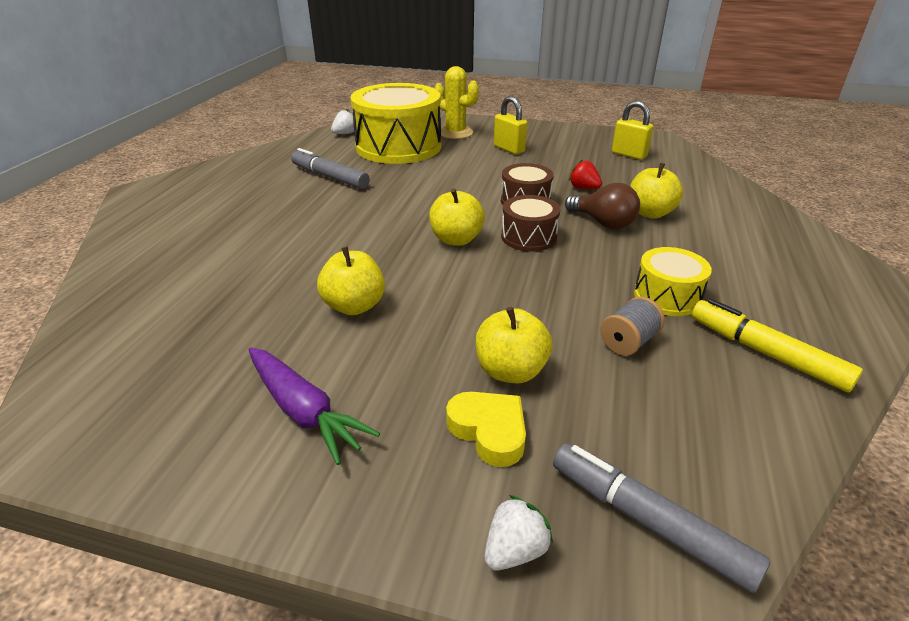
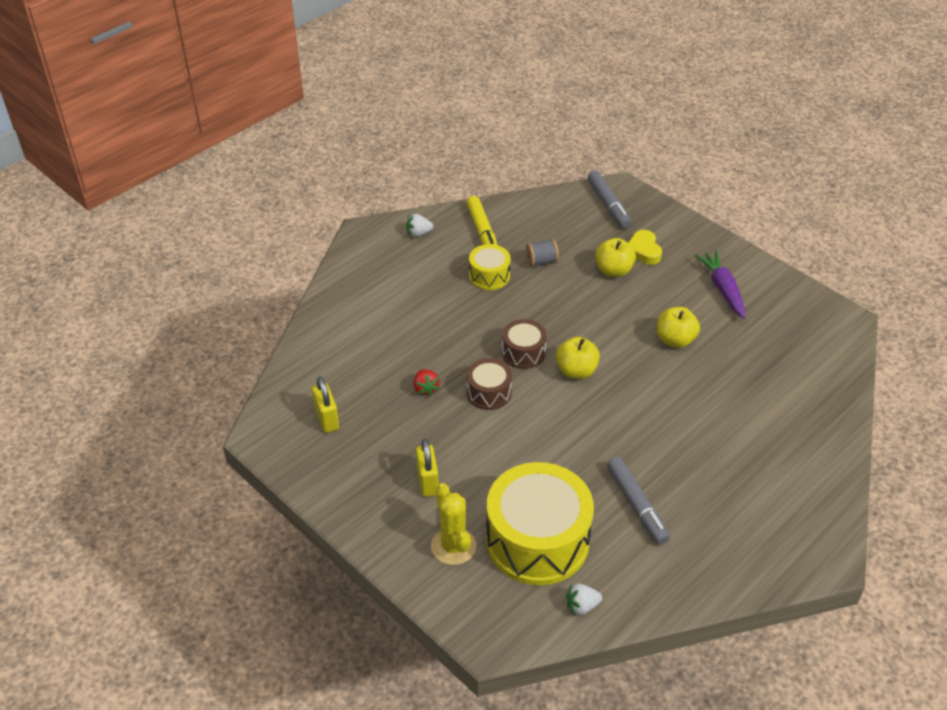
camera: 150 degrees left, 10 degrees up
white strawberry [485,495,553,570] -> white strawberry moved to [406,214,433,237]
brown light bulb [565,183,640,229] -> none
yellow apple [630,163,683,219] -> none

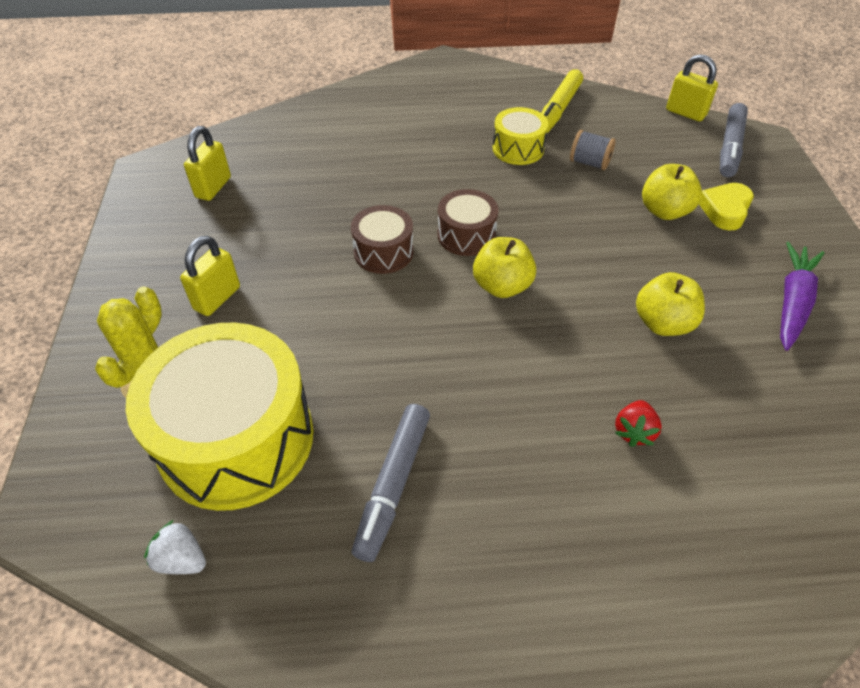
camera: 40 degrees right, 5 degrees up
white strawberry [406,214,433,237] -> none
red strawberry [414,369,440,397] -> red strawberry moved to [615,400,662,447]
none -> yellow padlock [666,54,718,122]

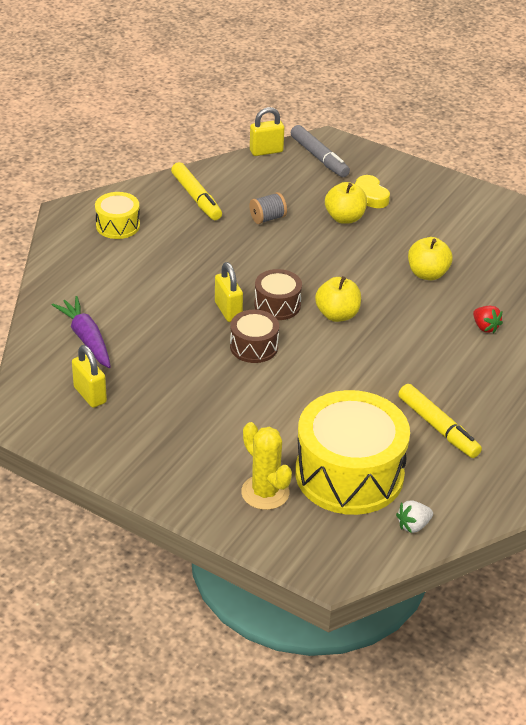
camera: 55 degrees left, 10 degrees down
yellow padlock [180,236,240,316] -> yellow padlock moved to [215,262,243,322]
grey marker [352,404,430,562] -> yellow marker [398,384,482,458]
yellow drum [493,107,548,165] -> yellow drum moved to [95,192,140,239]
purple carrot [780,242,825,351] -> purple carrot moved to [52,296,111,368]

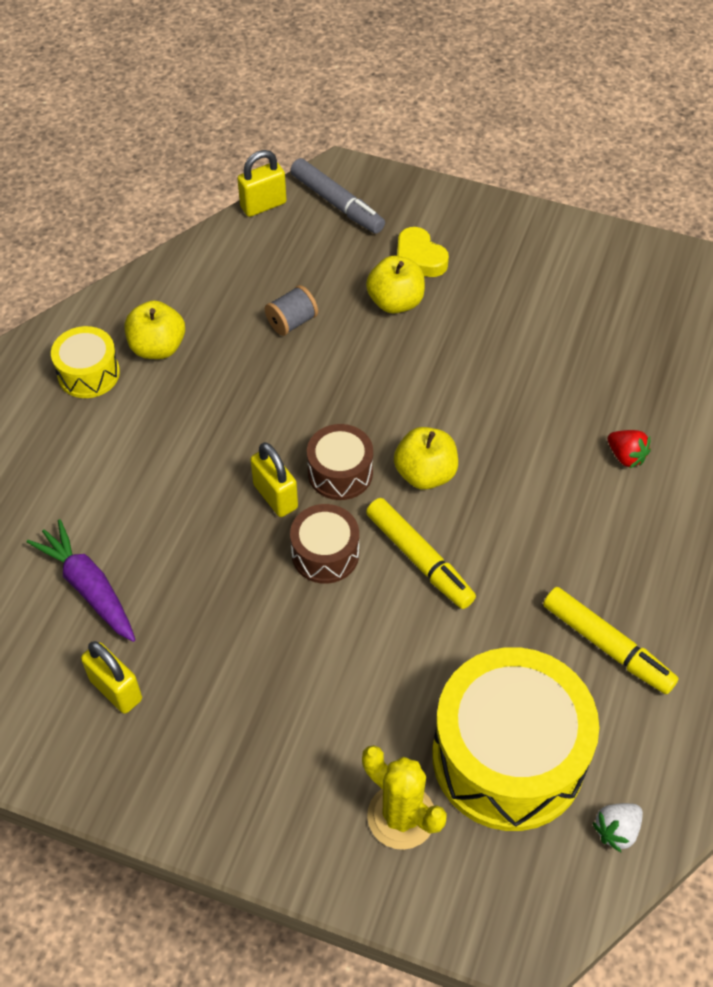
camera: 10 degrees left, 15 degrees up
yellow marker [171,162,222,220] -> yellow marker moved to [366,498,476,609]
yellow apple [408,237,453,280] -> yellow apple moved to [124,300,185,359]

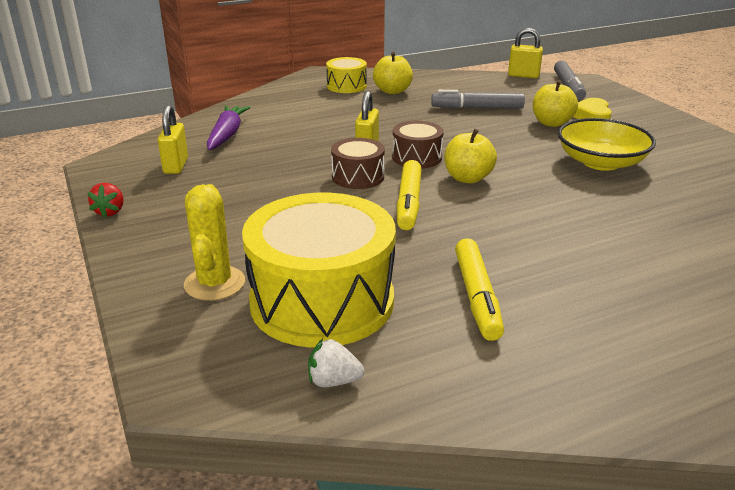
camera: 45 degrees right, 25 degrees down
grey spool [265,285,318,336] -> grey marker [431,90,525,109]
red strawberry [607,430,651,468] -> red strawberry moved to [87,183,123,218]
none -> yellow bowl [558,118,656,171]

